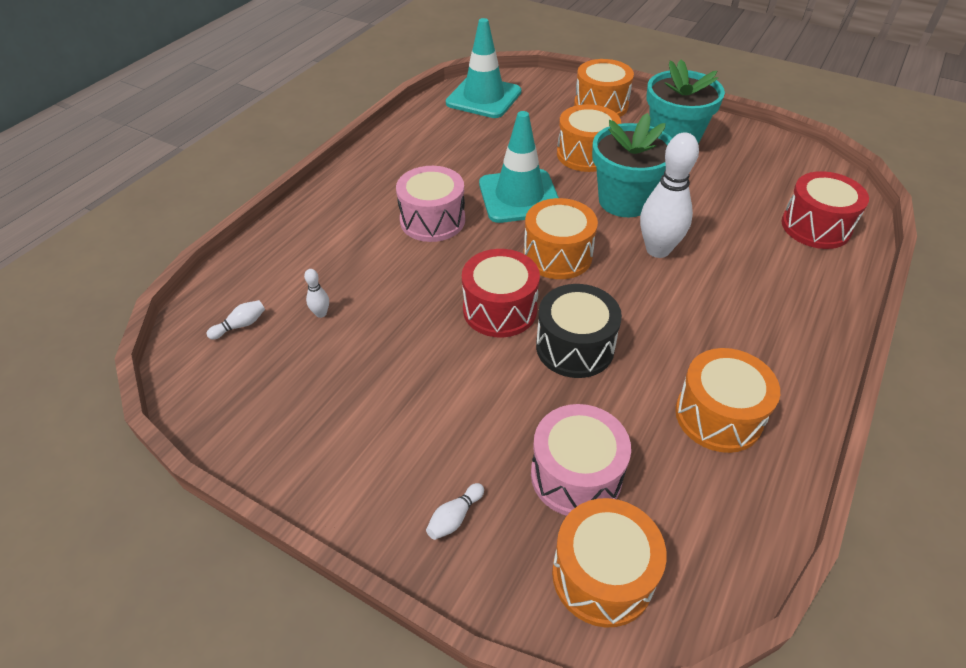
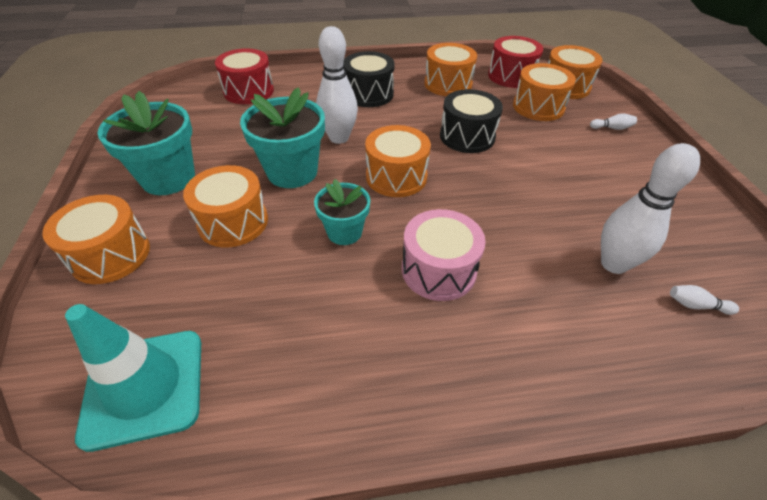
camera: 130 degrees left, 0 degrees up
white bowling pin [304,269,329,318] -> white bowling pin [601,143,700,274], size x2.40
red drum [462,249,540,338] -> red drum moved to [488,36,543,88]
turquoise traffic cone [479,111,559,223] -> turquoise flower pot [314,179,370,245]
pink drum [531,404,631,516] -> orange drum [513,63,576,121]
none -> black drum [343,51,395,107]

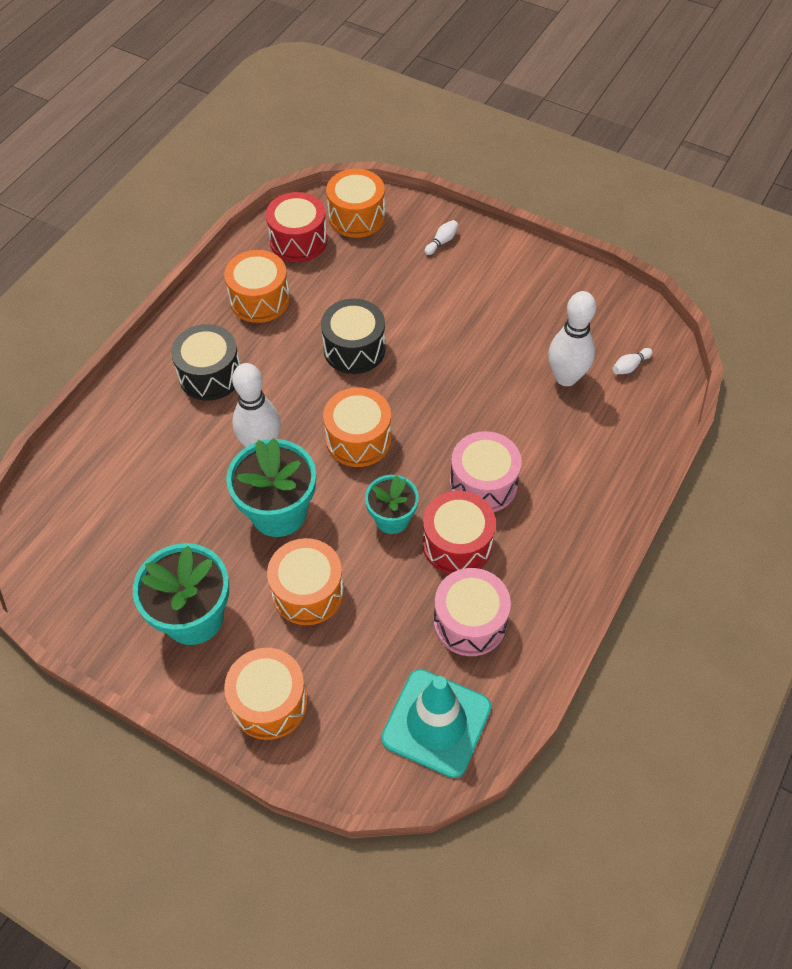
camera: 50 degrees left, 10 degrees up
red drum [215,48,274,104] -> red drum moved to [423,491,496,574]
orange drum [513,63,576,121] -> none
none -> pink drum [434,568,511,656]

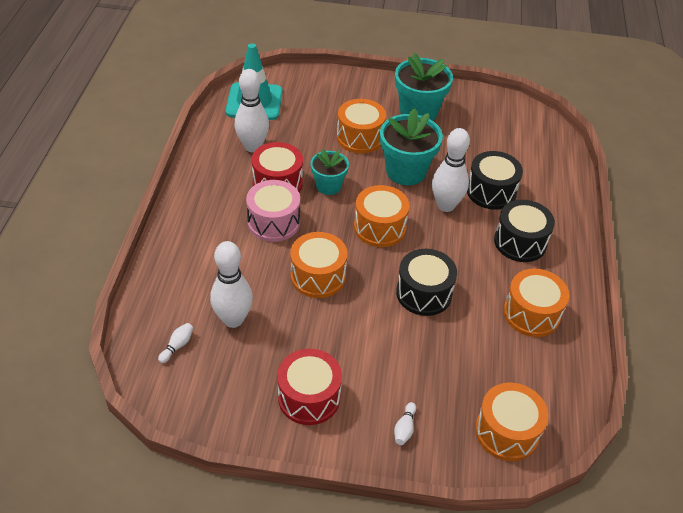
camera: 155 degrees right, 10 degrees down
orange drum [224,648,308,740] -> orange drum moved to [290,232,347,298]
red drum [266,192,328,262] -> red drum moved to [277,349,342,425]
pink drum [434,568,511,656] -> white bowling pin [235,69,269,152]
none -> black drum [467,151,523,210]

